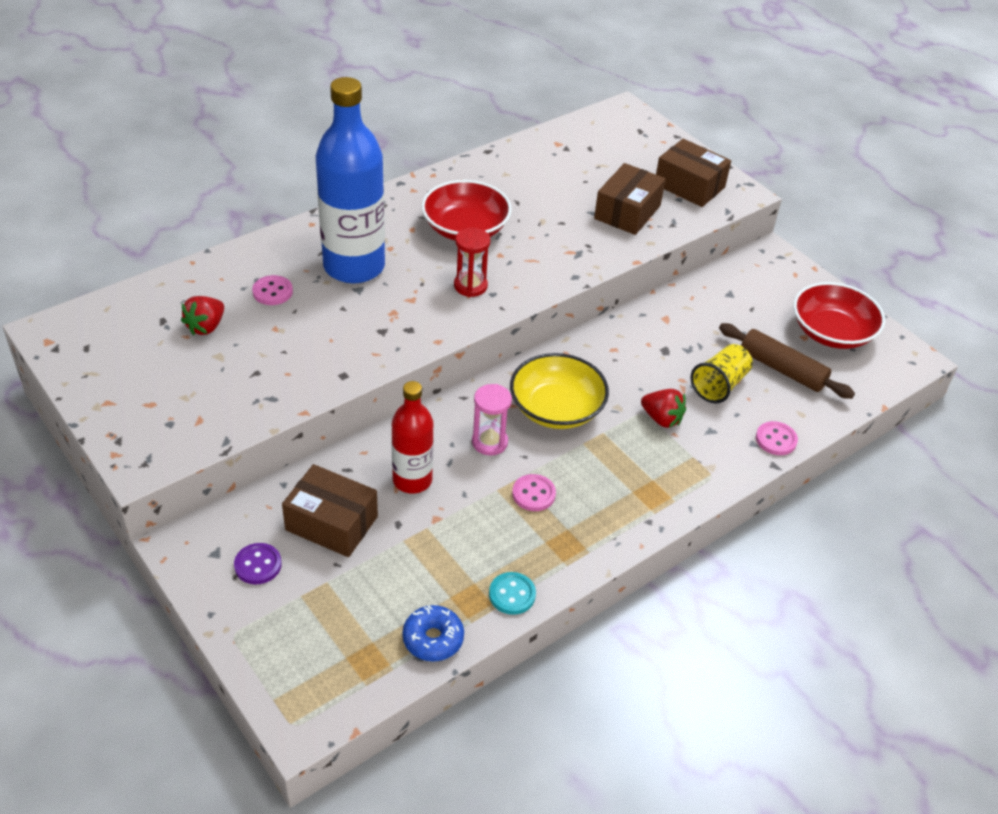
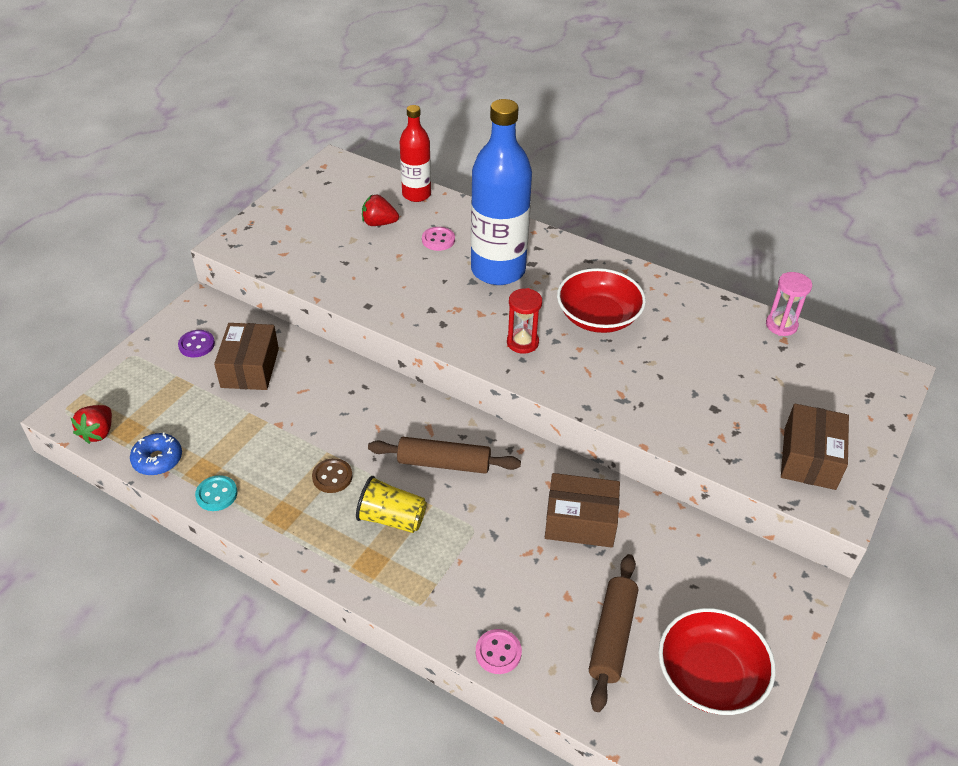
camera: 70 degrees right, 0 degrees up
red bottle [392,381,433,493] -> red bottle moved to [400,105,431,202]
pink hourglass [472,384,512,456] -> pink hourglass moved to [766,272,812,336]
yellow bowl [510,353,609,429] -> brown rolling pin [368,437,521,474]
pink button [512,474,556,511] -> brown button [312,458,353,493]
brown box [594,163,666,235] -> brown box moved to [545,473,620,548]
red strawberry [641,389,686,428] -> red strawberry moved to [71,405,112,444]
yellow cup [691,344,753,404] -> yellow cup moved to [356,476,427,533]

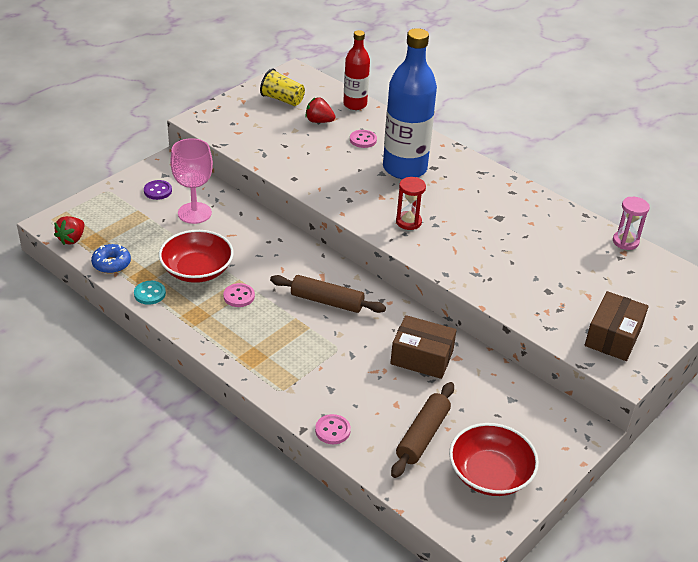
camera: 10 degrees right, 5 degrees down
brown box [214,323,279,390] -> pink goblet [170,138,213,224]
brown button [312,458,353,493] -> pink button [223,283,255,307]
yellow cup [356,476,427,533] -> yellow cup moved to [260,69,305,106]
red bowl [557,268,646,333] -> red bowl moved to [159,230,234,283]

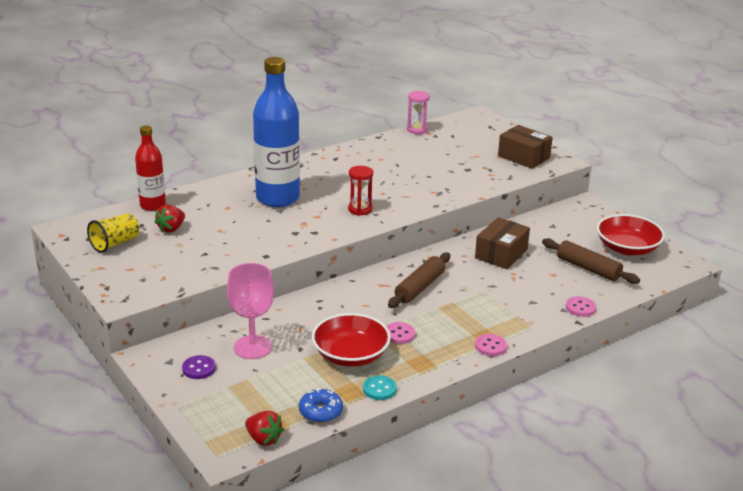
camera: 75 degrees left, 10 degrees down
pink button [350,130,377,148] -> pink button moved to [475,334,507,356]

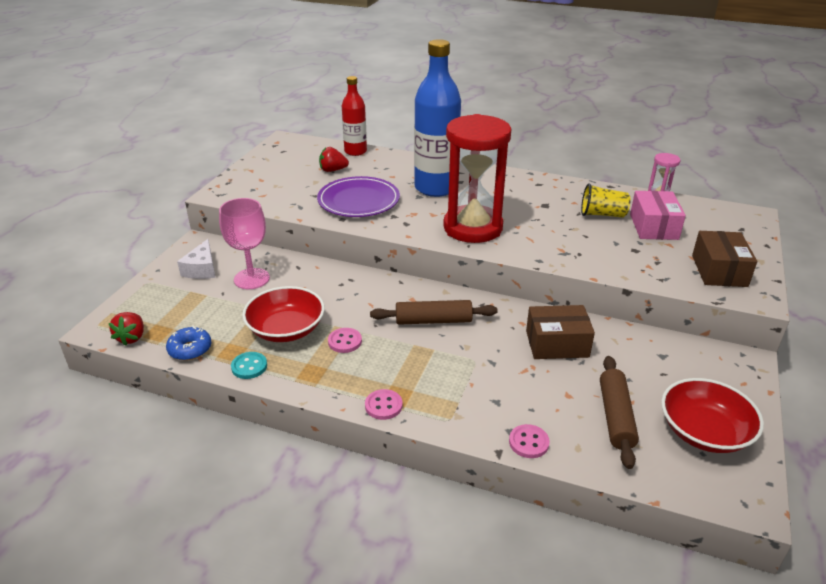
camera: 55 degrees right, 5 degrees up
yellow cup [87,213,139,253] -> yellow cup moved to [581,183,631,218]
purple button [182,355,216,379] -> white cheese [177,239,215,279]
red hourglass [348,166,373,216] -> red hourglass [443,114,511,243], size x2.31
none -> purple plate [317,176,400,217]
none -> pink box [630,191,686,240]

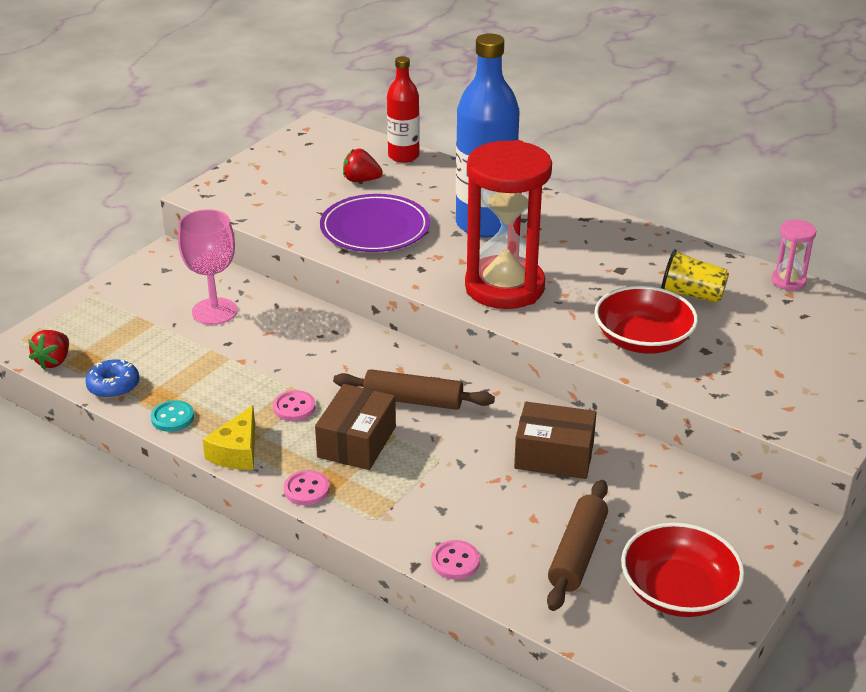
camera: 15 degrees right, 0 degrees up
white cheese [177,239,215,279] -> none
red bowl [242,286,325,342] -> red bowl moved to [594,286,698,354]
pink box [630,191,686,240] -> none
brown box [692,231,757,287] -> brown box moved to [315,384,396,470]
none -> yellow cheese [202,405,255,470]

